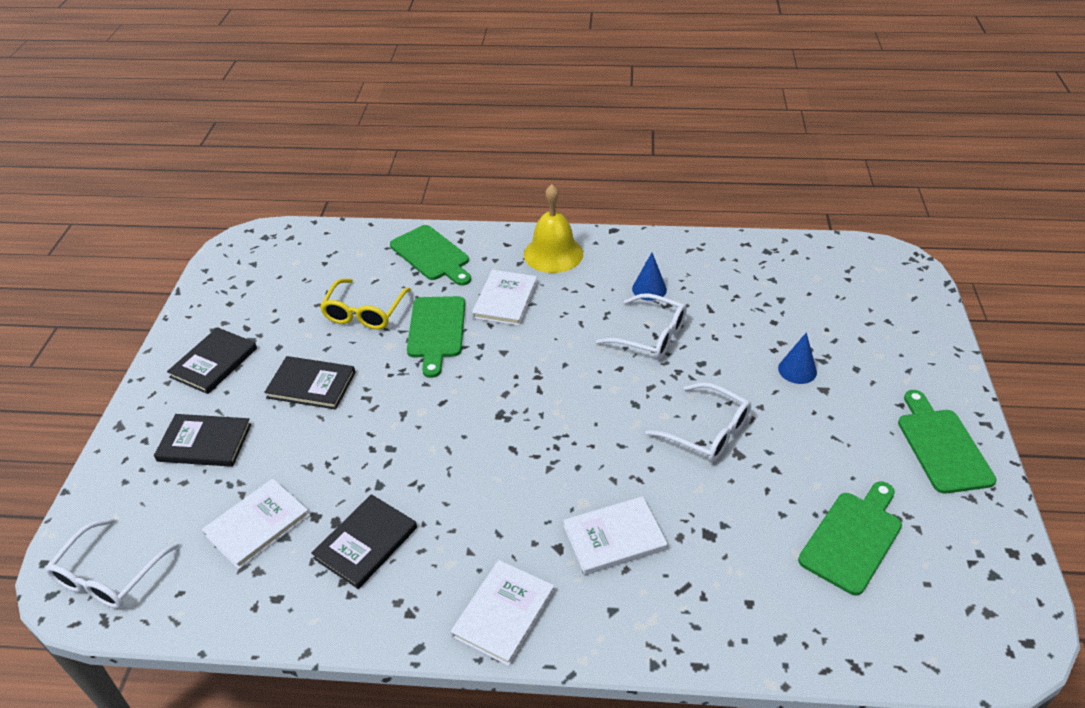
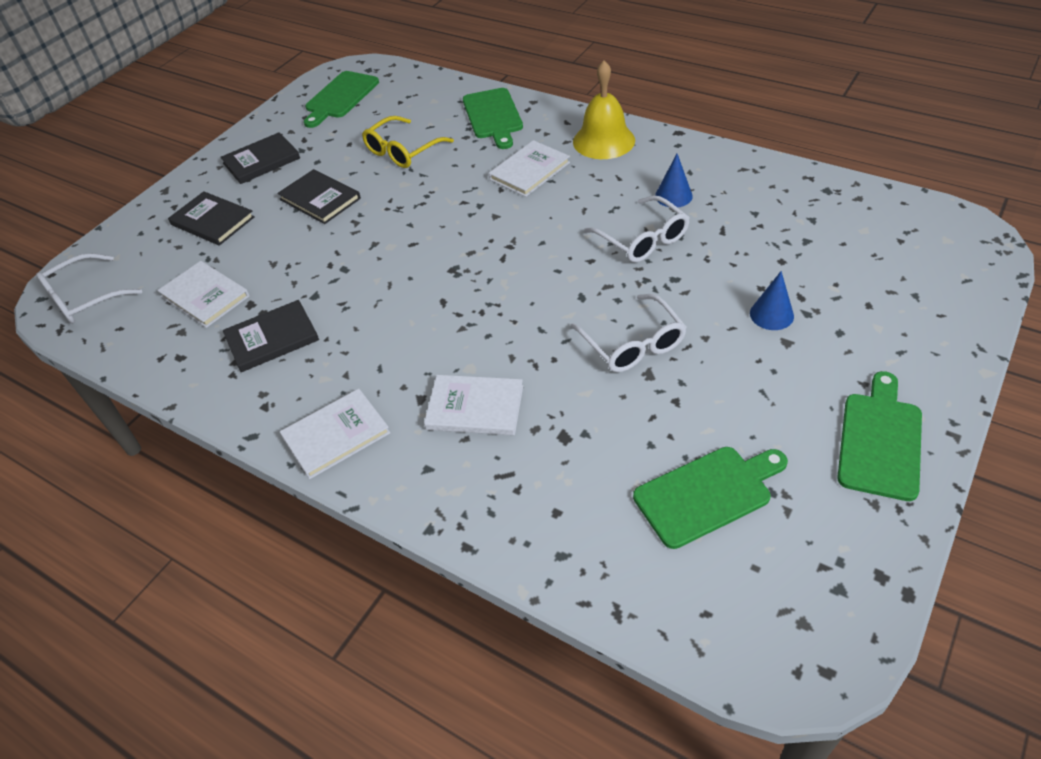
camera: 30 degrees right, 5 degrees up
white book [202,478,310,569] -> white book turned 60 degrees clockwise [157,261,250,328]
green cutting board [407,296,465,378] -> green cutting board moved to [304,71,379,128]

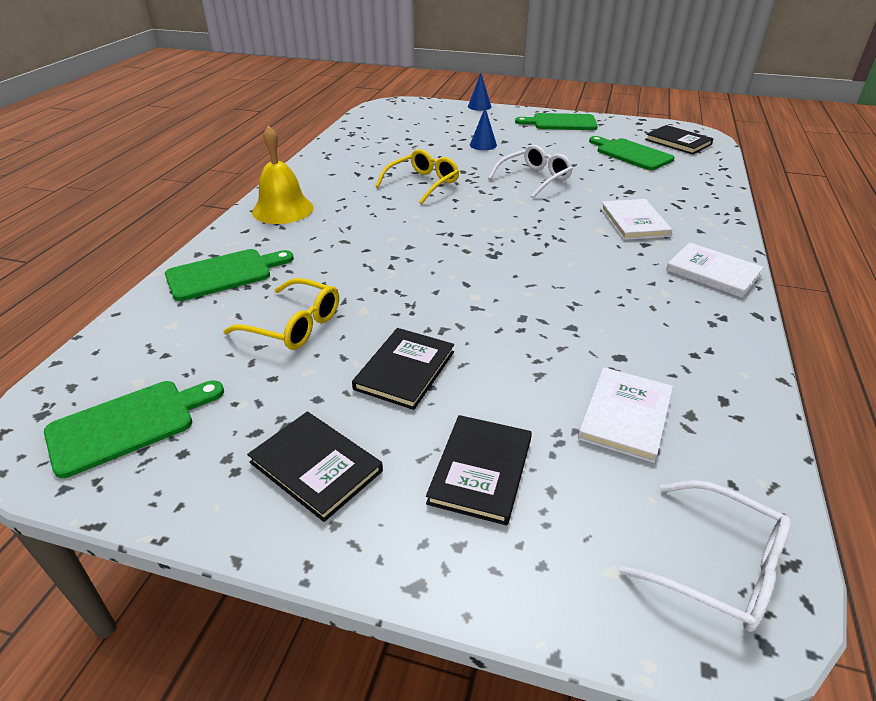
camera: 110 degrees left, 10 degrees down
black book [223,300,319,372] -> black book moved to [645,125,714,154]
green cutting board [304,71,379,128] -> green cutting board turned 45 degrees counterclockwise [44,380,224,478]
white book [489,140,570,197] -> none
white glasses [584,195,690,263] -> yellow glasses [375,149,459,204]
blue cone [655,154,693,208] -> blue cone moved to [468,73,491,111]

